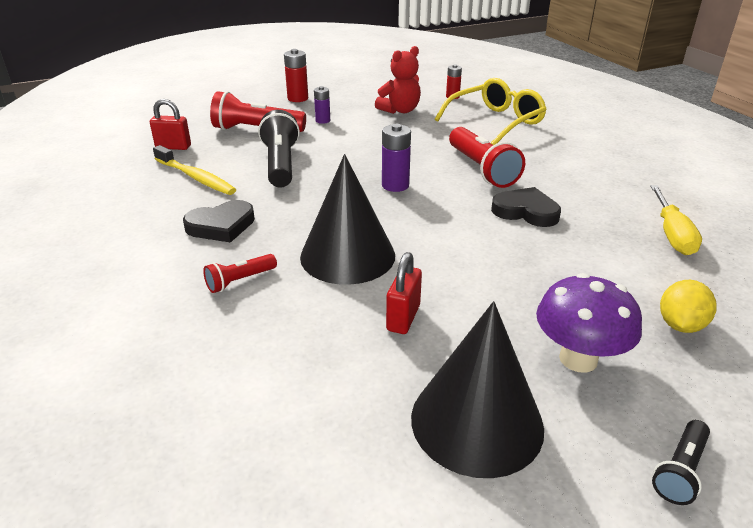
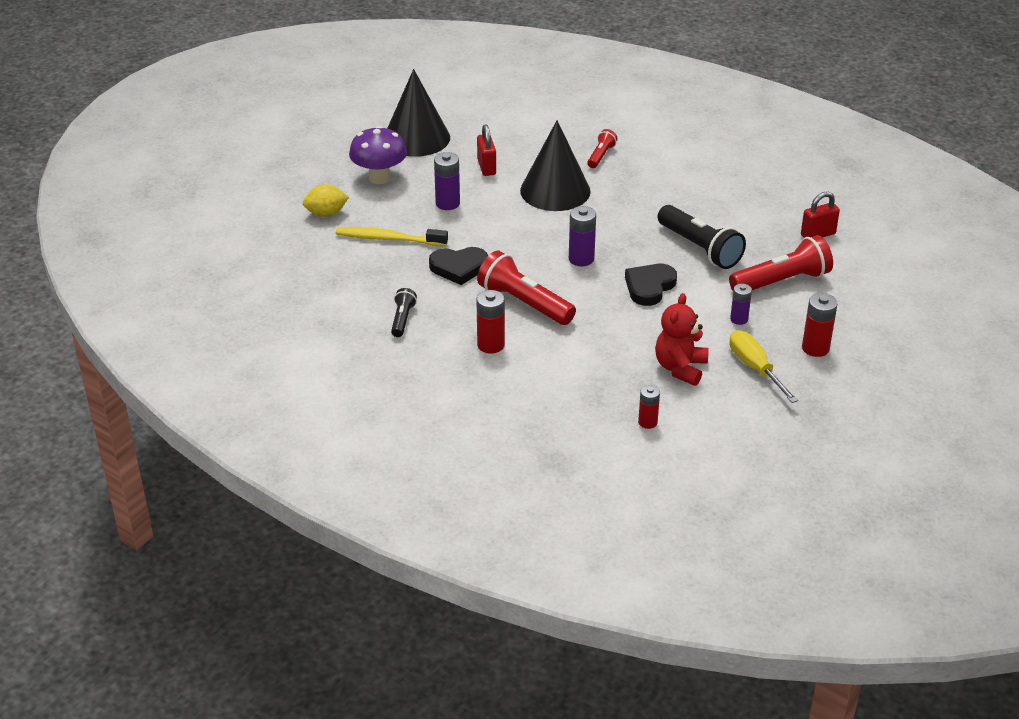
camera: 150 degrees right, 5 degrees up
yellow toothbrush [153,145,236,195] -> yellow toothbrush moved to [336,227,448,246]
black heart [183,200,255,243] -> black heart moved to [625,264,677,306]
yellow glasses [435,78,547,145] -> none
yellow screwdriver [650,185,702,255] -> yellow screwdriver moved to [729,330,798,403]
black flashlight [652,420,710,505] -> black flashlight moved to [391,288,417,337]
yellow lemon [660,280,716,333] -> yellow lemon turned 75 degrees clockwise [303,184,349,217]
none -> purple battery [434,152,460,210]
none -> red battery [477,290,505,353]

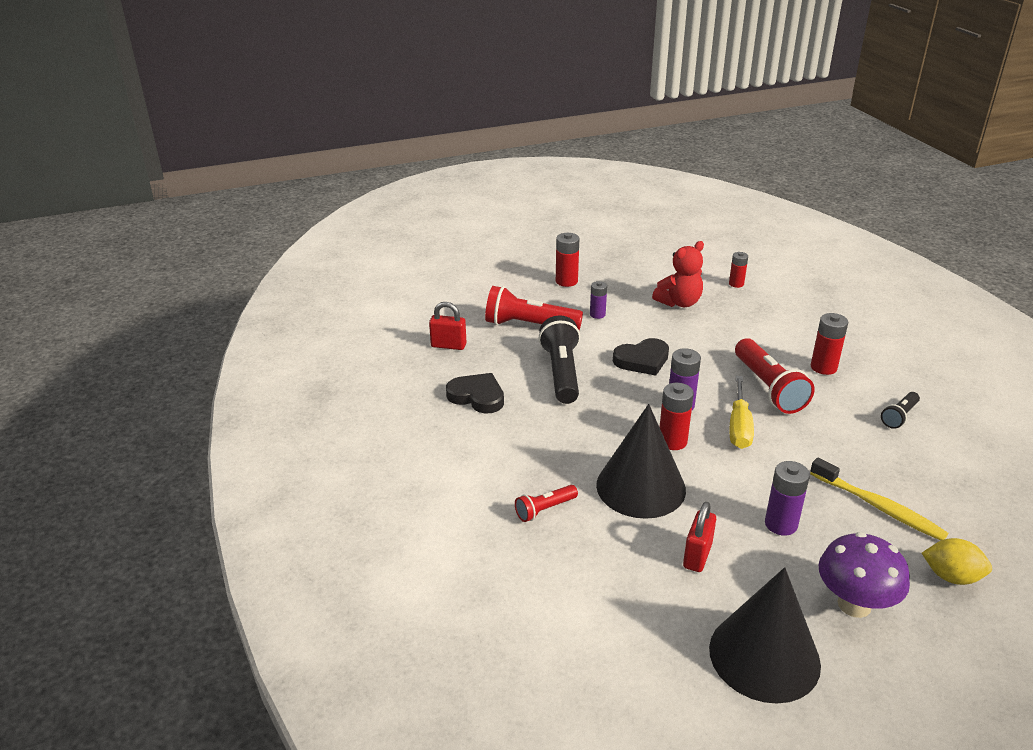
camera: 145 degrees left, 5 degrees down
black heart [429,247,488,285] -> black heart moved to [446,373,504,413]
yellow screwdriver [729,330,798,403] -> yellow screwdriver moved to [730,376,754,449]
none -> red battery [660,383,694,450]

